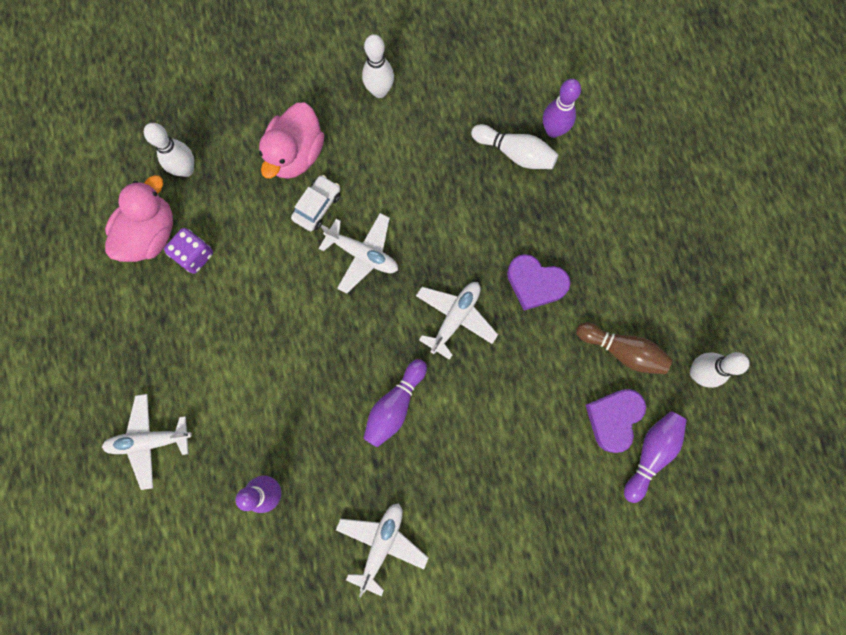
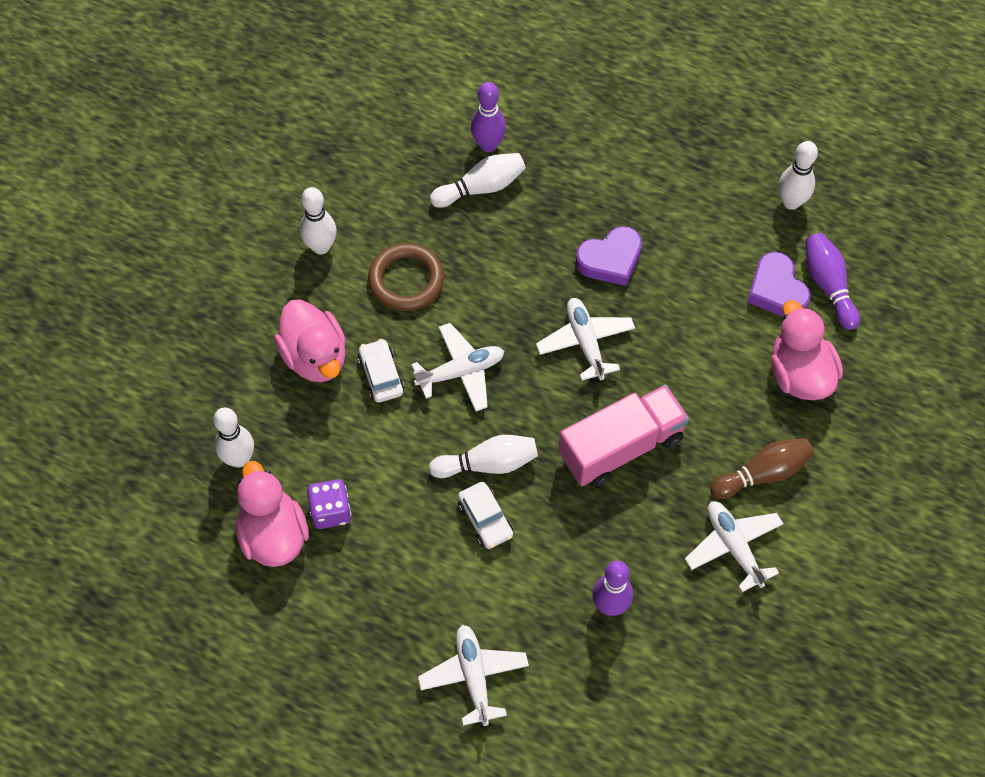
camera: 50 degrees left, 15 degrees down
white plane [102,394,192,490] -> white plane turned 135 degrees clockwise [418,625,529,726]
purple bowling pin [364,359,427,447] -> pink truck [559,385,689,487]
brown bowling pin [576,323,673,374] -> brown bowling pin moved to [710,438,814,499]
none -> brown ring [368,243,444,311]
none -> white bowling pin [429,435,538,478]
none -> white car [458,482,513,549]
none -> pink duck [771,300,843,400]

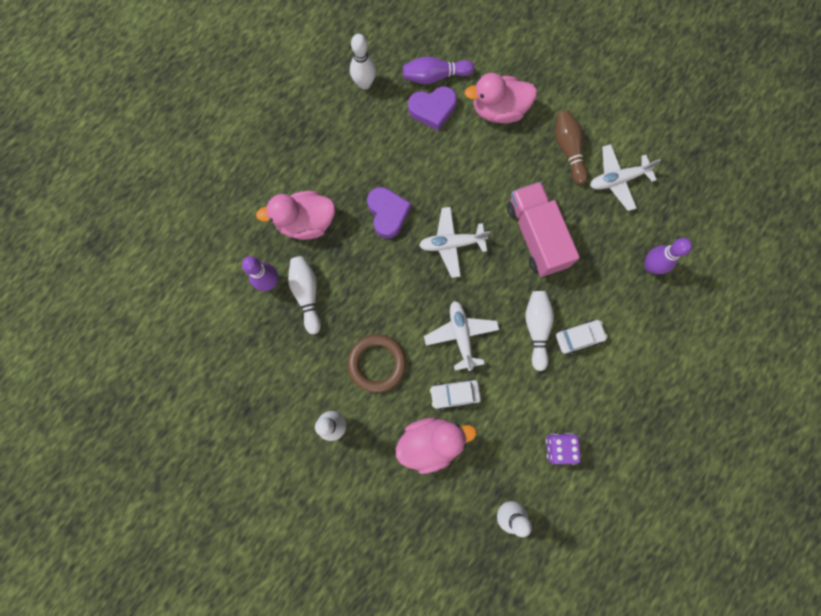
camera: 80 degrees left, 15 degrees up
pink duck [235,461,309,567] -> pink duck moved to [256,191,335,240]
white plane [418,625,529,726] -> none

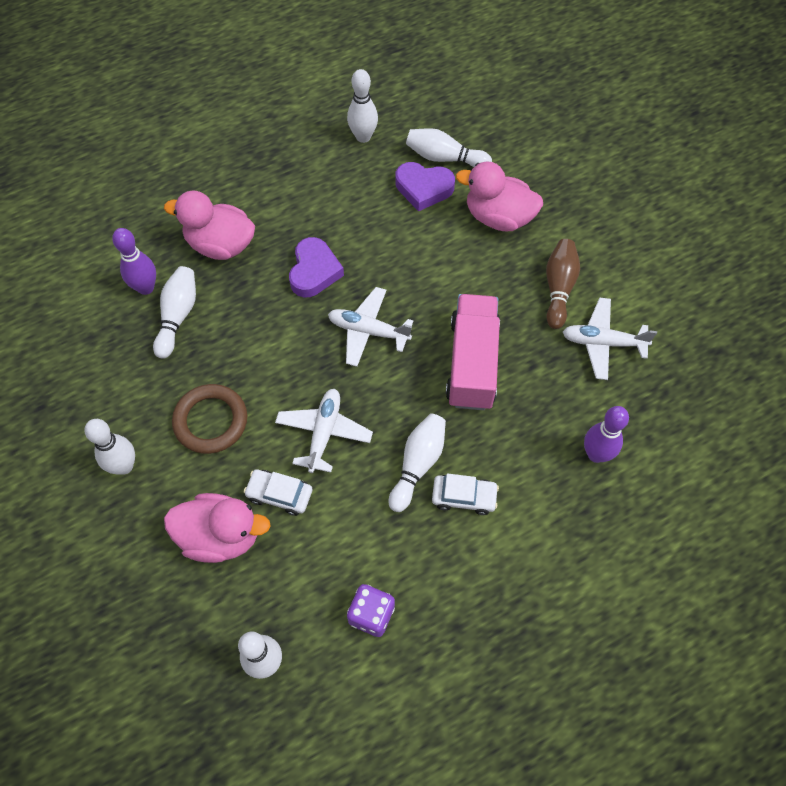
camera: 25 degrees right, 15 degrees down
purple bowling pin [403,57,475,84] -> white bowling pin [406,128,492,167]

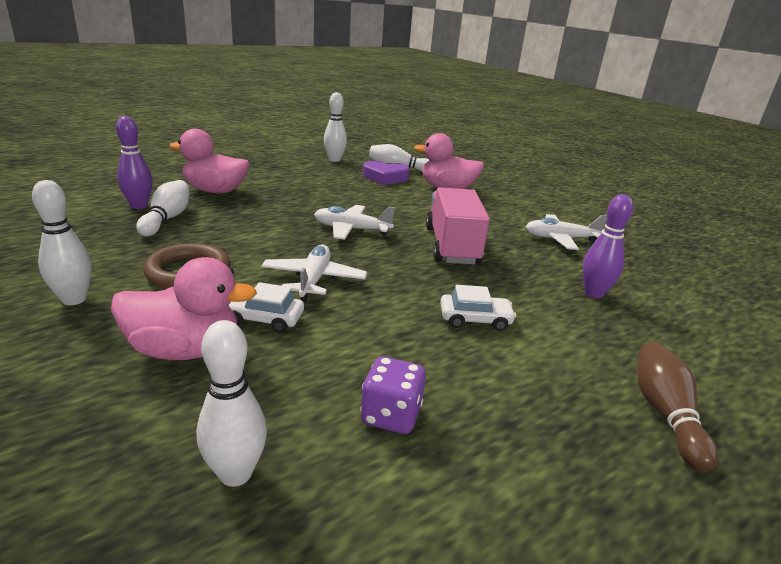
camera: 10 degrees left, 35 degrees down
purple heart [289,237,344,297] -> none
white bowling pin [389,413,446,512] -> none
brown bowling pin [546,239,580,329] -> brown bowling pin moved to [637,342,718,472]

